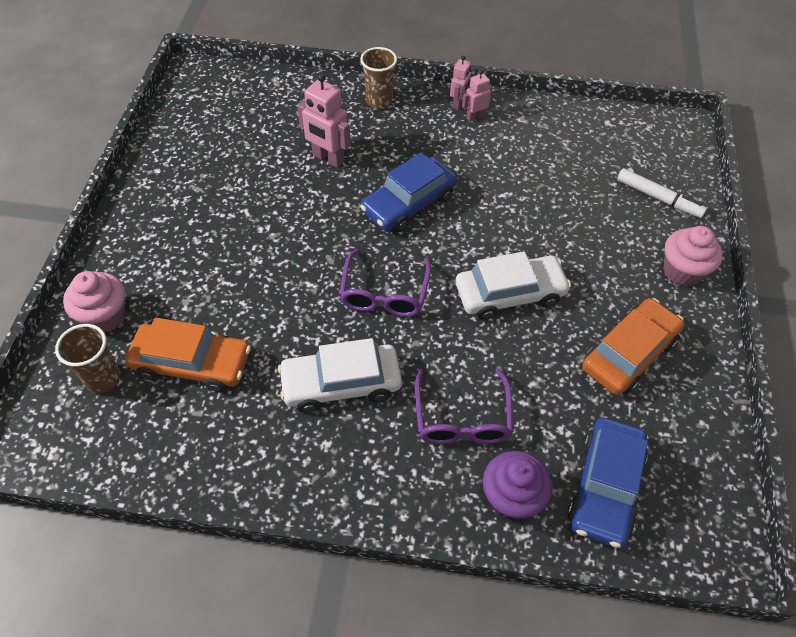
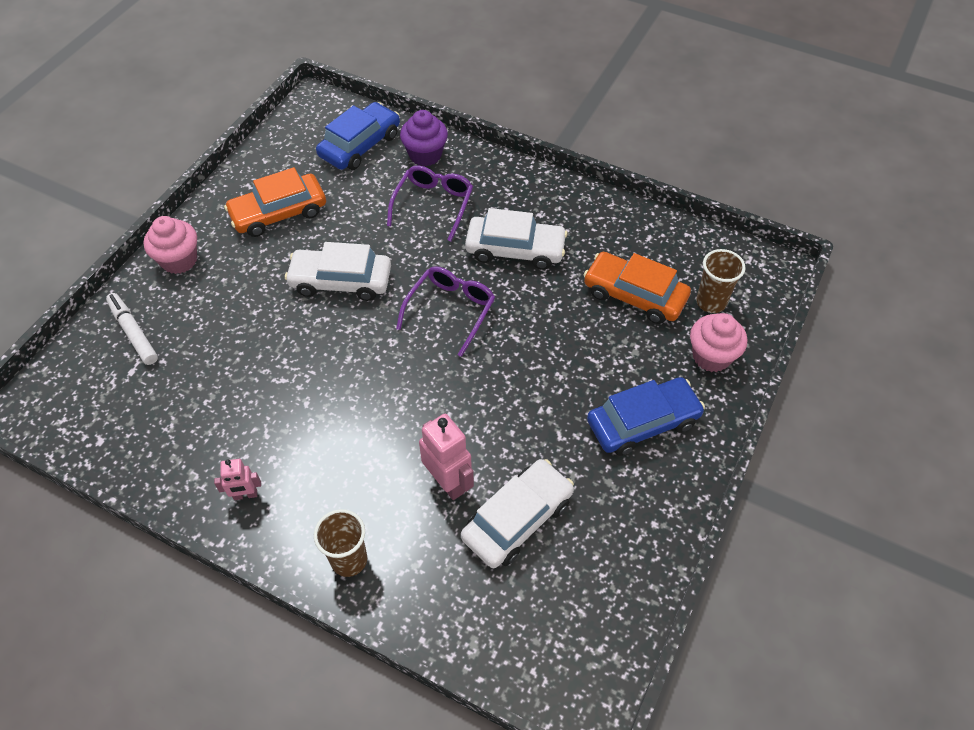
camera: 160 degrees left, 0 degrees up
blue car [360,153,457,232] -> blue car moved to [587,377,705,456]
pink robot [450,56,471,109] -> none
none -> white car [461,459,574,568]

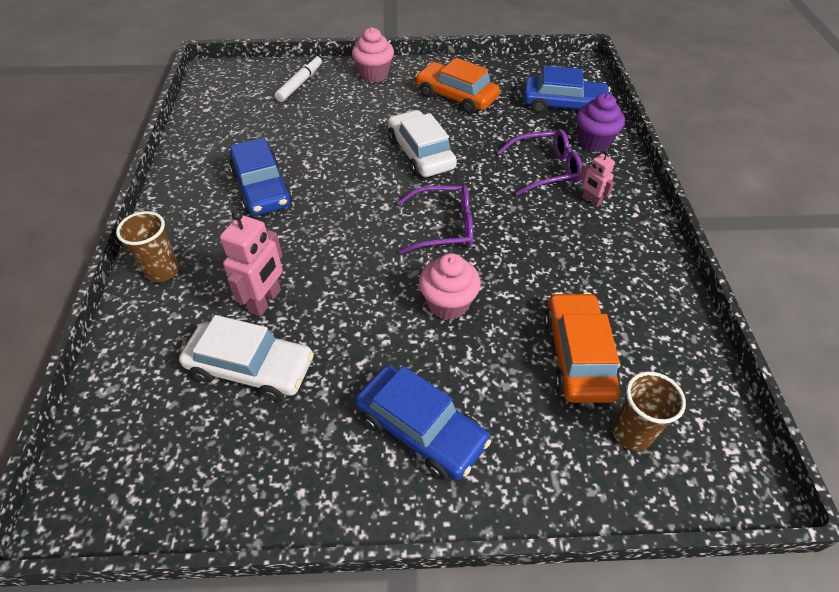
camera: 60 degrees right, 5 degrees down
pink robot [214,459,261,500] -> pink robot moved to [580,150,615,207]
white car [465,208,568,270] -> none
pink cupcake [690,313,747,372] -> pink cupcake moved to [419,253,481,320]
none -> blue car [229,137,292,216]

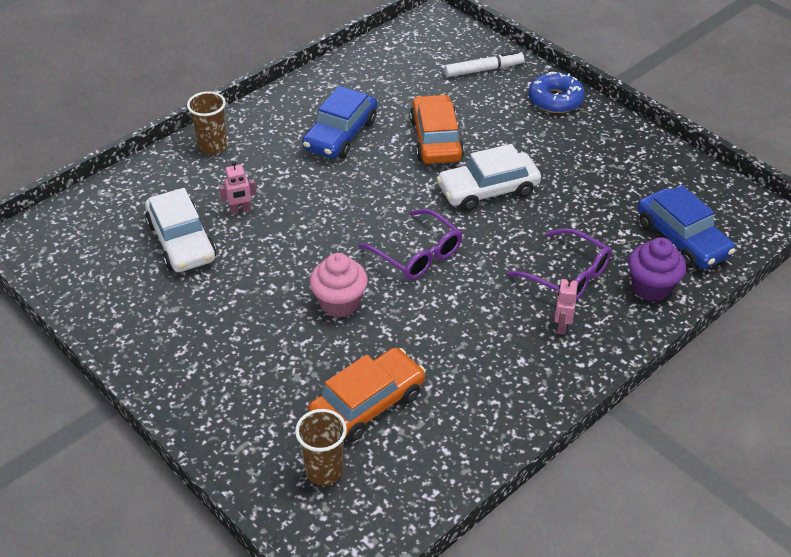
camera: 50 degrees right, 5 degrees down
pink robot [220,210,283,317] -> pink robot [219,161,257,214], size x0.59
pink cupcake [352,27,394,82] -> blue donut [528,72,585,113]
blue car [355,365,491,480] -> none
white car [388,110,457,177] -> white car turned 135 degrees counterclockwise [437,144,541,211]
orange car [415,58,500,114] -> orange car moved to [410,94,464,164]

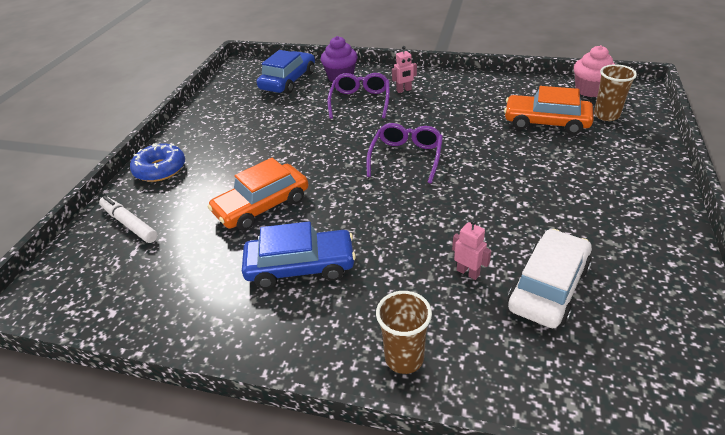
camera: 120 degrees left, 5 degrees down
pink cupcake [310,253,368,318] -> pink cupcake moved to [574,45,615,97]
white car [437,144,541,211] -> none

